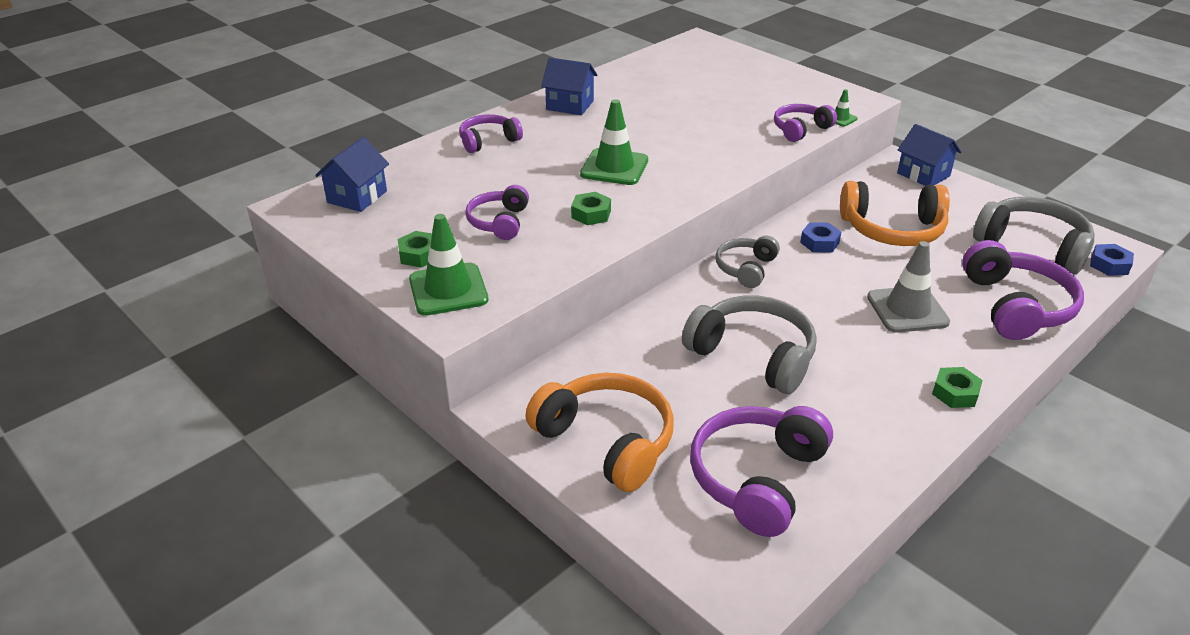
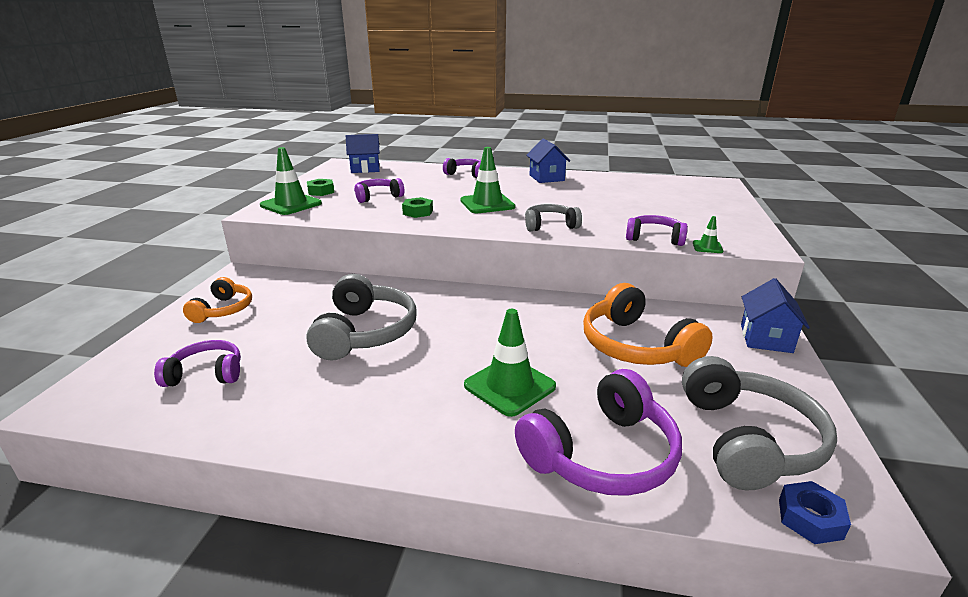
camera: 55 degrees right, 10 degrees down
orange headphones [526,373,674,492] -> orange headphones [183,277,252,323], size x0.59
purple headphones [690,406,833,537] -> purple headphones [154,340,241,387], size x0.59
grey headphones [716,235,780,288] -> grey headphones moved to [525,204,582,231]
blue nut [800,222,841,252] -> none
grey traffic cone [867,241,950,333] -> green traffic cone [464,309,556,417]
green nut [932,367,983,408] -> none

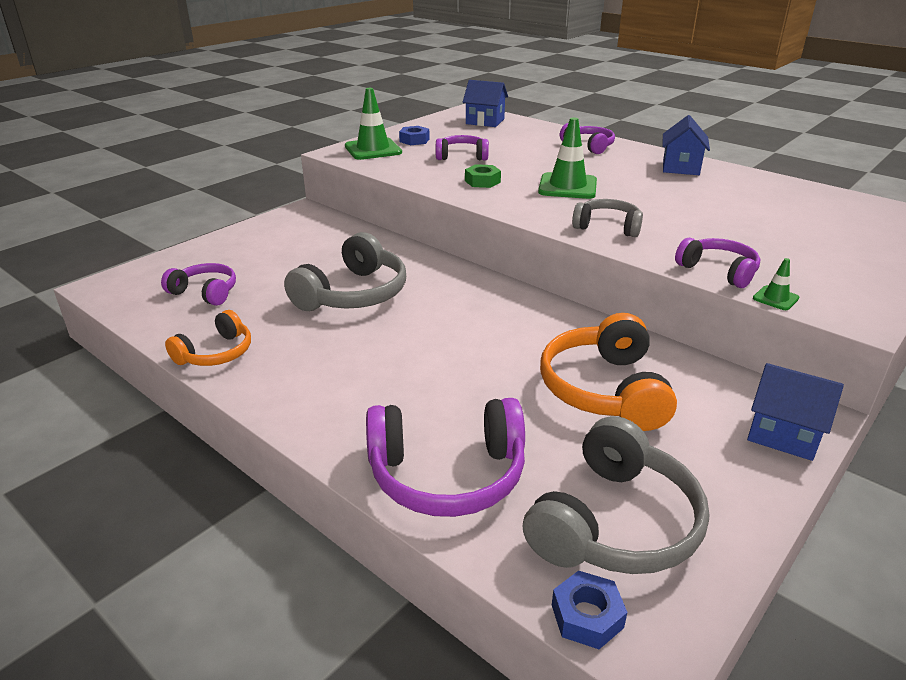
camera: 30 degrees right, 5 degrees up
orange headphones [183,277,252,323] -> orange headphones moved to [165,310,251,366]
green nut [307,179,334,196] -> blue nut [399,126,430,145]
green traffic cone [464,309,556,417] -> none
blue house [741,278,810,353] -> blue house turned 75 degrees clockwise [747,363,844,461]

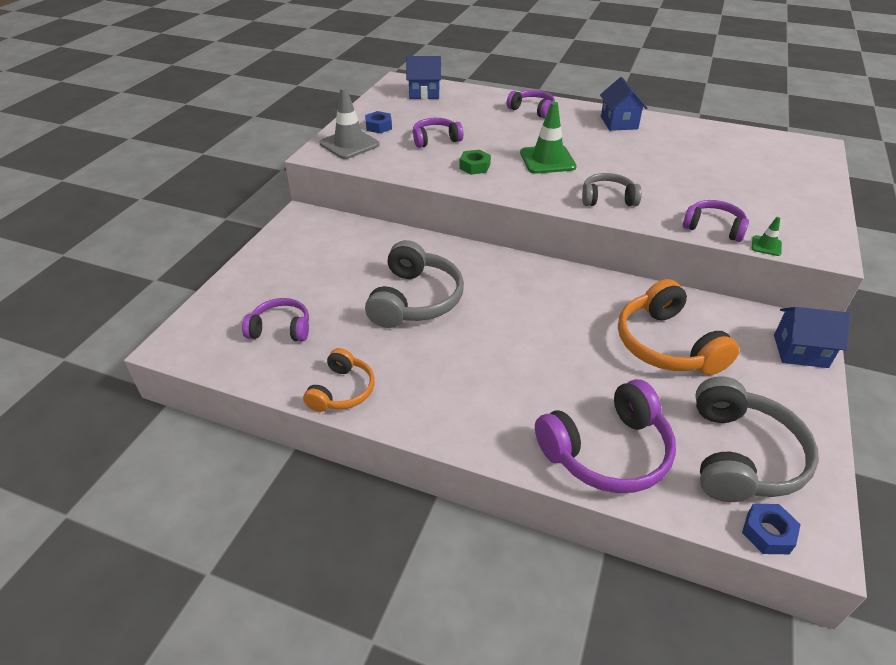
camera: 20 degrees left, 10 degrees up
green traffic cone [345,88,402,160] -> grey traffic cone [320,87,380,159]

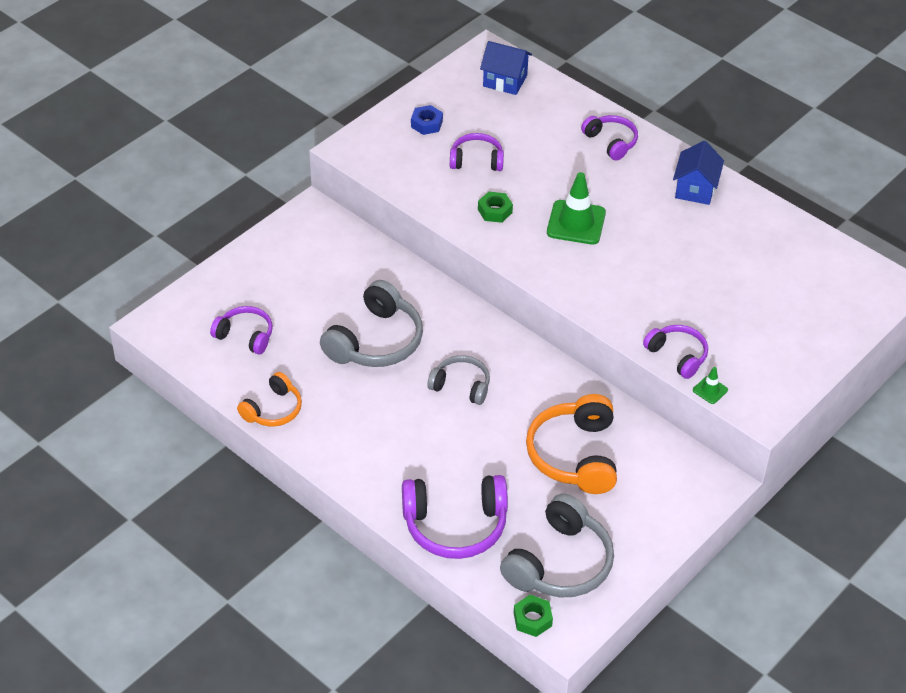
camera: 20 degrees right, 5 degrees up
grey traffic cone [320,87,380,159] -> none
grey headphones [582,173,642,206] -> grey headphones moved to [428,355,490,405]
blue nut [742,504,801,554] -> green nut [514,595,553,637]
blue house [774,307,850,368] -> none

